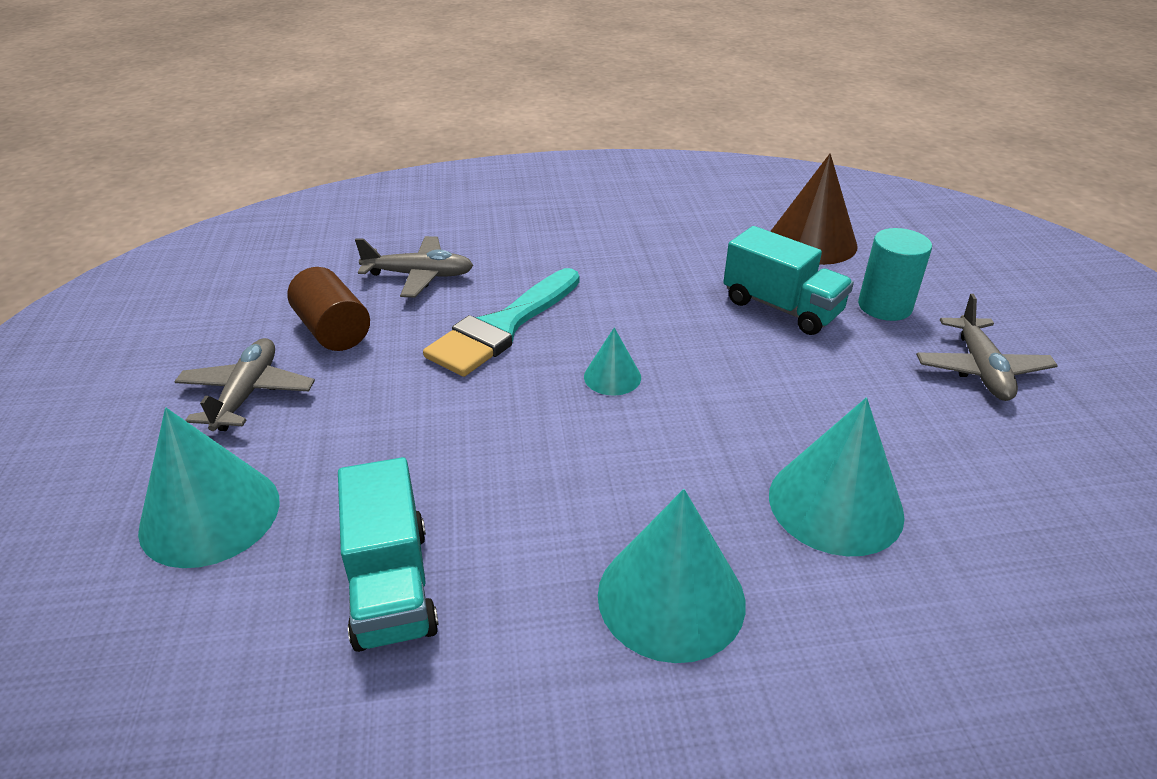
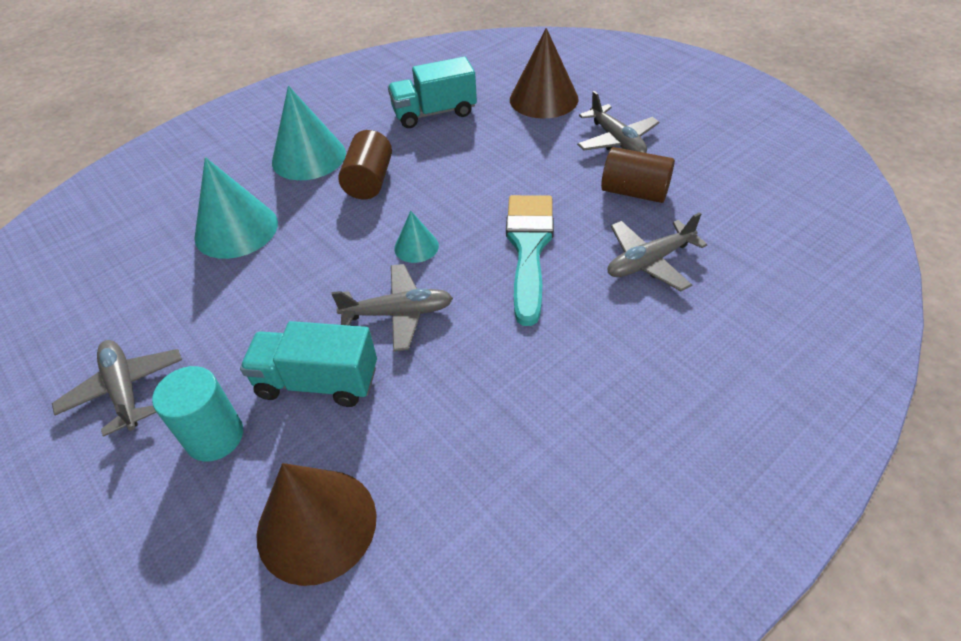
camera: 150 degrees right, 10 degrees up
turquoise cone [138,408,280,568] -> brown cone [510,28,579,118]
turquoise truck [338,457,439,652] -> turquoise truck turned 60 degrees counterclockwise [388,56,477,128]
none -> grey plane [331,264,453,352]
none -> brown cylinder [338,130,392,200]

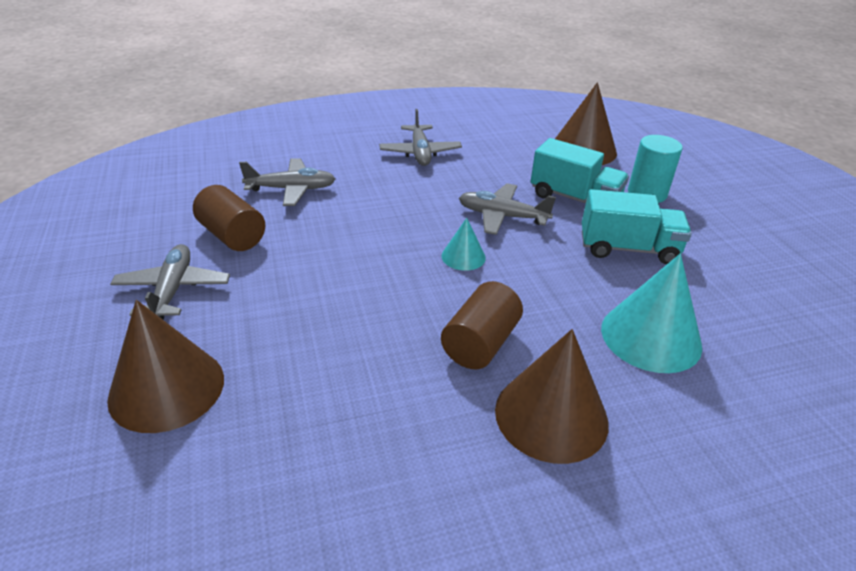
camera: 160 degrees left, 10 degrees down
grey plane [52,340,182,437] -> grey plane moved to [379,109,462,166]
turquoise cone [272,86,346,180] -> brown cone [495,329,608,464]
turquoise truck [388,56,477,128] -> turquoise truck moved to [582,189,692,264]
turquoise brush [506,195,554,326] -> none

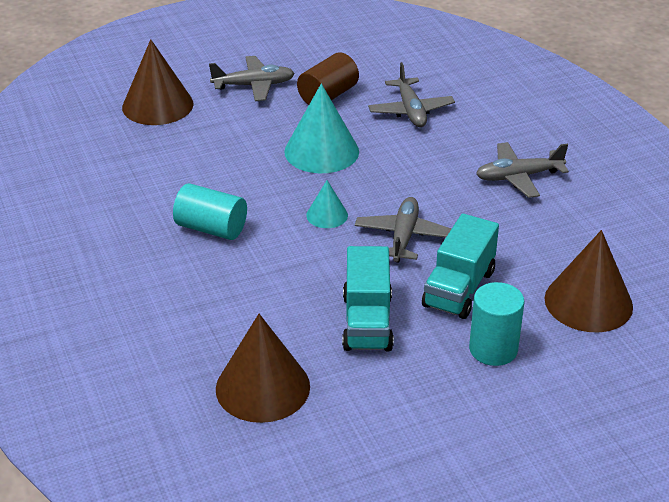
camera: 85 degrees right, 0 degrees up
brown cylinder [441,281,523,369] -> turquoise cylinder [173,183,247,240]
brown cone [495,329,608,464] -> brown cone moved to [216,314,310,423]
turquoise cone [601,254,702,373] -> turquoise cone moved to [284,84,359,173]

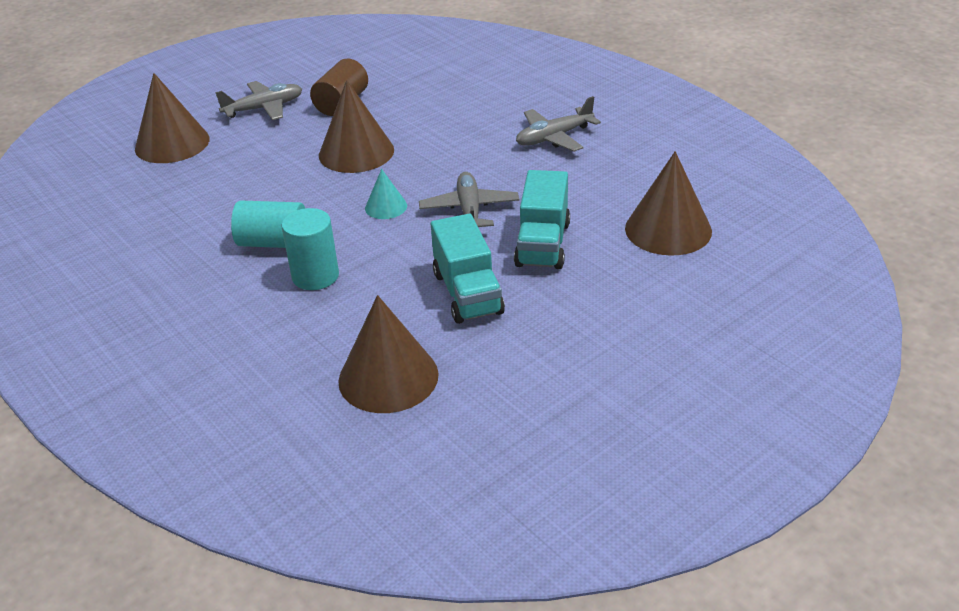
camera: 15 degrees left, 0 degrees up
turquoise cone [284,84,359,173] -> brown cone [319,80,394,173]
grey plane [368,62,455,127] -> none
turquoise cylinder [469,282,524,366] -> turquoise cylinder moved to [281,208,339,290]

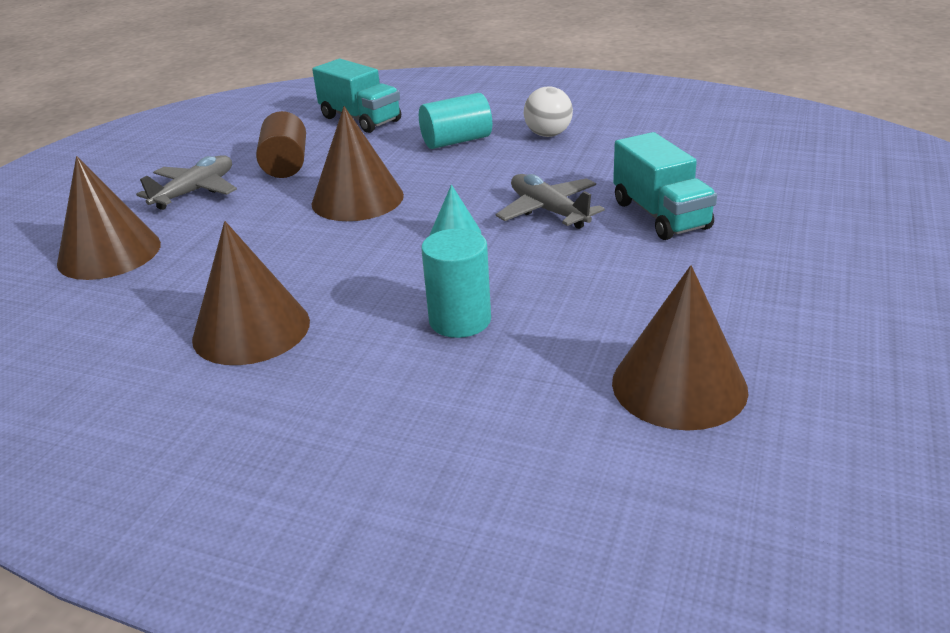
camera: 30 degrees left, 5 degrees down
turquoise cylinder [231,200,305,248] -> turquoise cylinder moved to [419,93,492,149]
turquoise truck [431,214,505,324] -> turquoise truck moved to [312,59,401,133]
grey plane [516,96,601,152] -> white ball [524,87,573,137]
brown cone [625,151,712,256] -> brown cone moved to [192,221,310,365]

